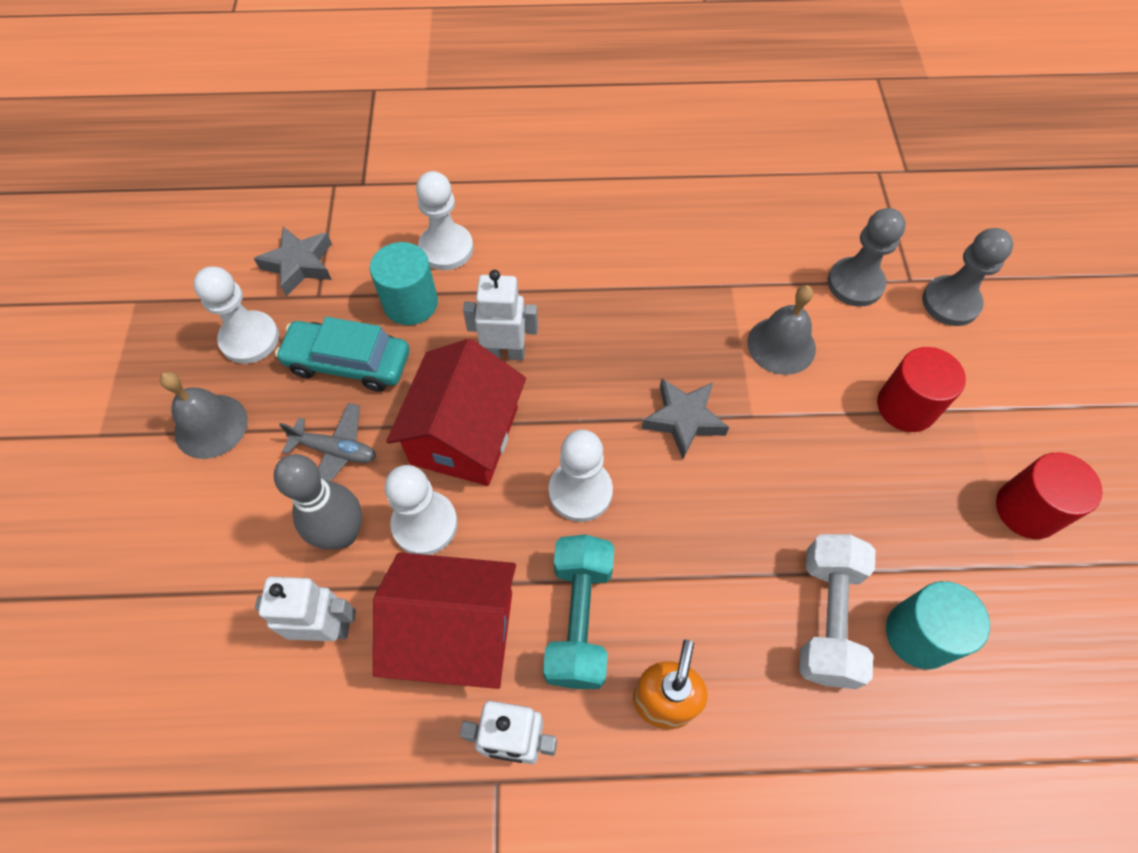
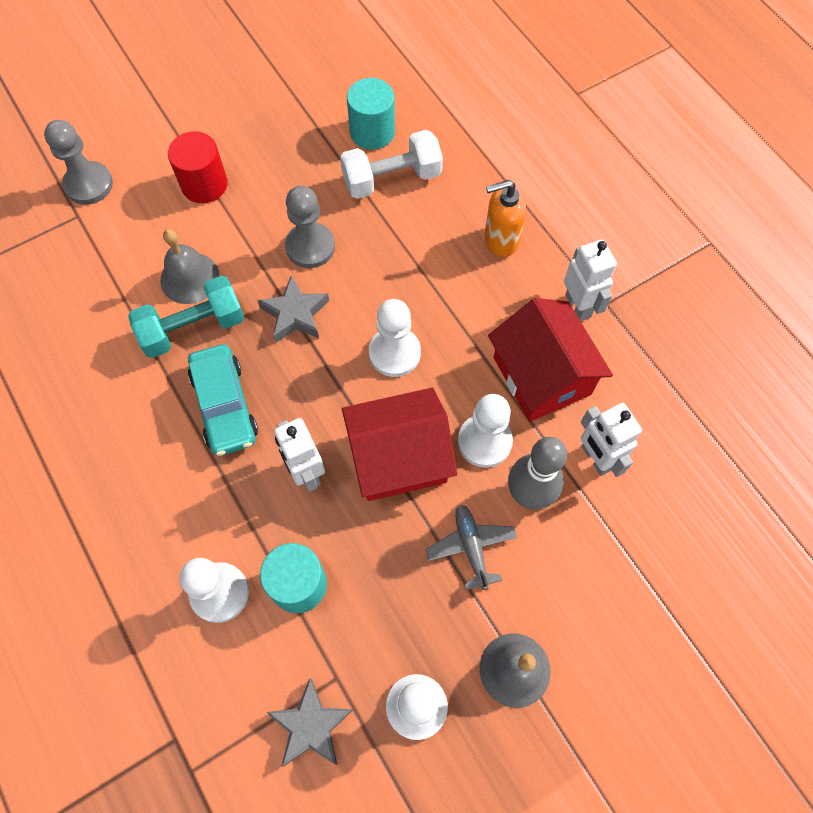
camera: 120 degrees left, 5 degrees up
turquoise car [275,317,409,392] -> turquoise car moved to [188,344,258,456]
turquoise dumbbell [543,534,614,689] -> turquoise dumbbell moved to [128,275,245,358]
grey pawn [828,208,906,307] -> grey pawn moved to [285,186,335,268]
red cylinder [996,452,1103,539] -> none

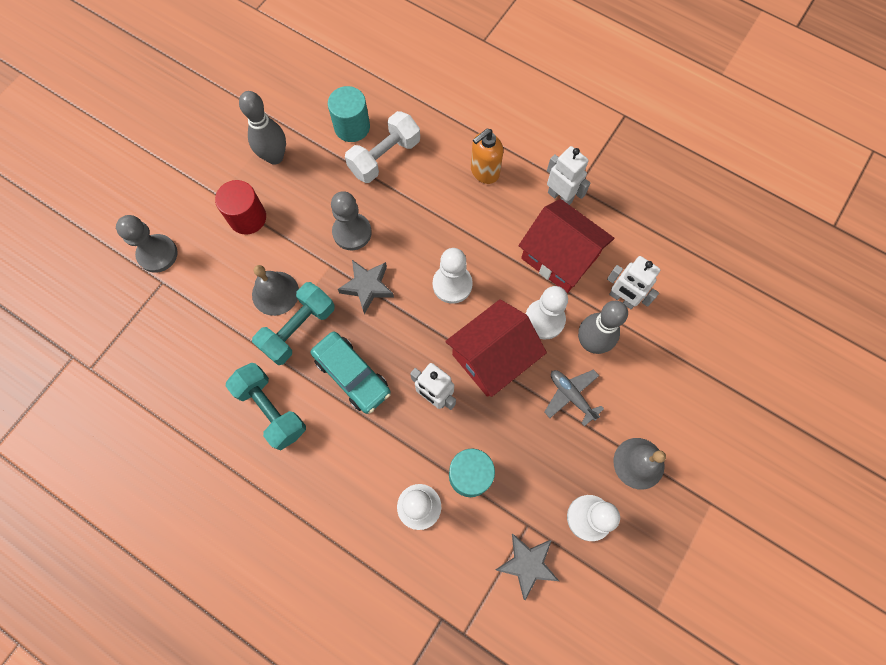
camera: 25 degrees left, 5 degrees up
none -> turquoise dumbbell [226,363,306,450]
none -> grey bowling pin [239,91,286,165]

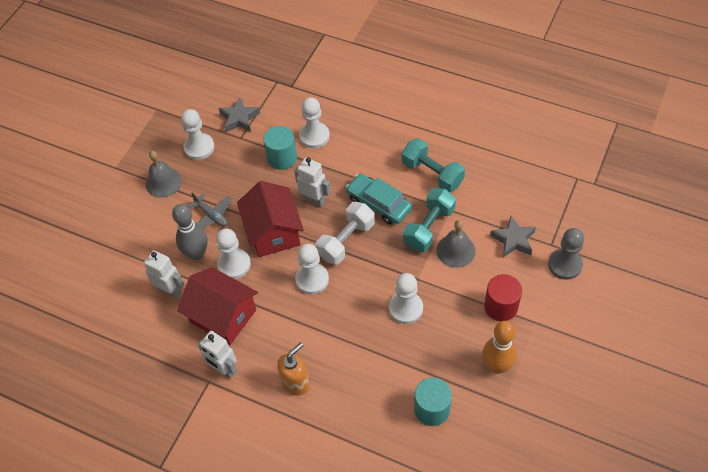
camera: 175 degrees right, 15 degrees down
grey bowling pin [239,91,286,165] -> orange bowling pin [482,321,517,374]
grey pawn [331,191,372,250] -> white pawn [389,273,423,324]
grey star [338,260,394,314] -> grey star moved to [490,216,536,258]
white dumbbell [345,111,420,183] -> white dumbbell moved to [316,202,375,265]
red house [445,299,547,397] -> red house turned 60 degrees counterclockwise [237,181,304,257]

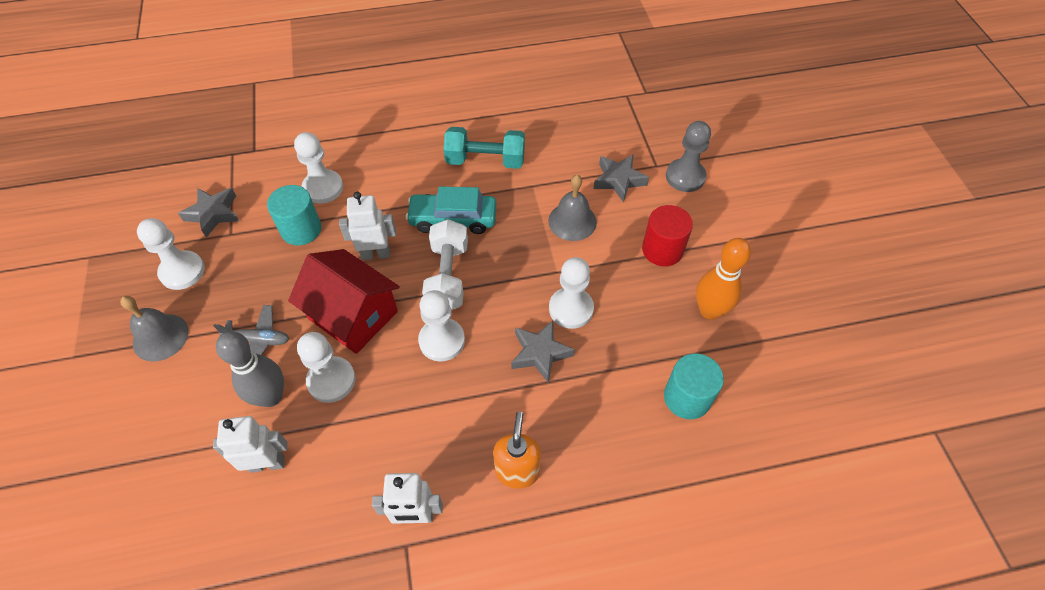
camera: 40 degrees left, 0 degrees up
red house [177,267,258,345] -> none
turquoise dumbbell [403,188,456,252] -> none
none -> grey star [511,320,575,383]

